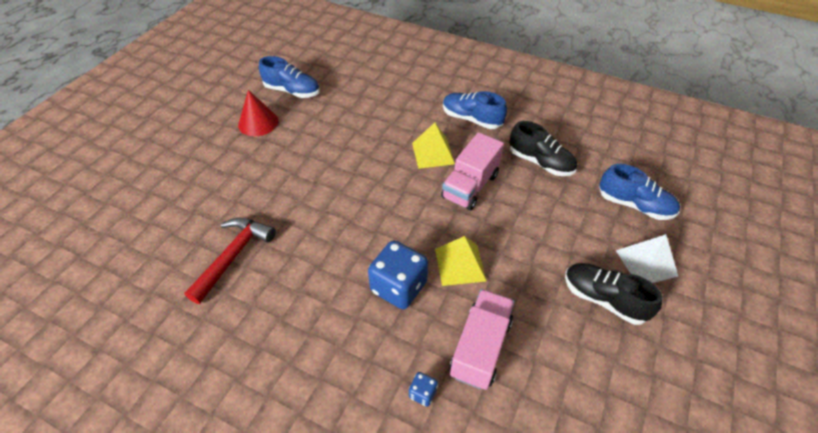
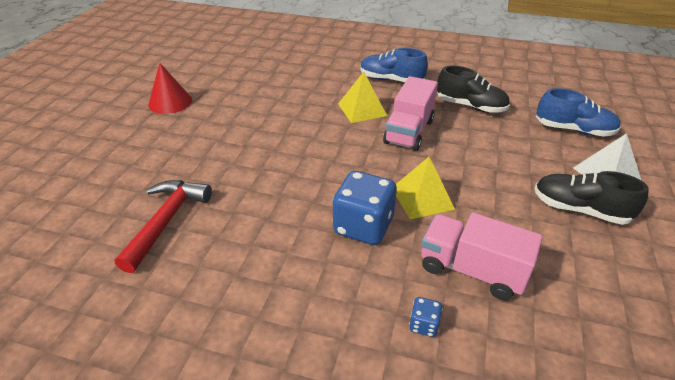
camera: 10 degrees left, 10 degrees down
blue shoe [259,56,320,98] -> none
pink truck [450,289,515,390] -> pink truck turned 75 degrees counterclockwise [421,213,543,300]

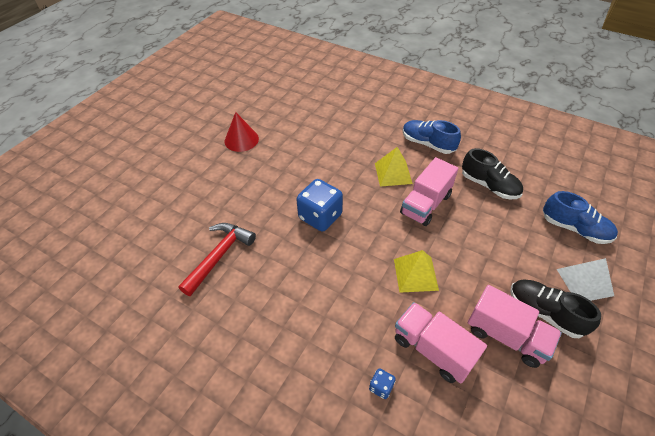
camera: 15 degrees right, 10 degrees up
blue dice [333,171,397,245] -> blue dice moved to [296,179,343,232]
none -> pink truck [468,285,562,368]

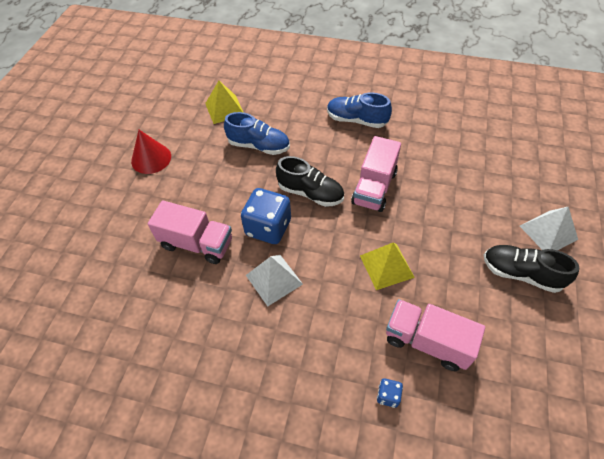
camera: 15 degrees left, 5 degrees up
red hammer [178,223,256,296] -> none
yellow pyramid [375,147,413,187] -> yellow pyramid moved to [205,81,244,124]
black shoe [462,148,523,199] -> black shoe moved to [276,156,344,207]
pink truck [468,285,562,368] -> pink truck moved to [148,200,232,264]
blue shoe [543,191,618,244] -> blue shoe moved to [224,112,290,155]
none -> white pyramid [246,255,303,306]

